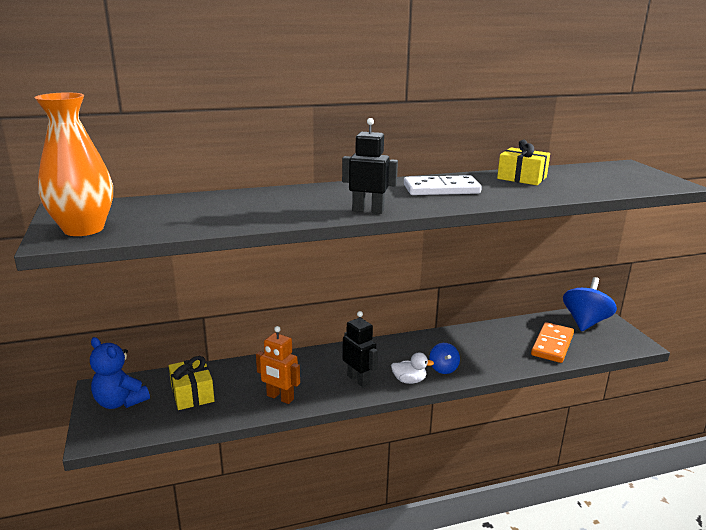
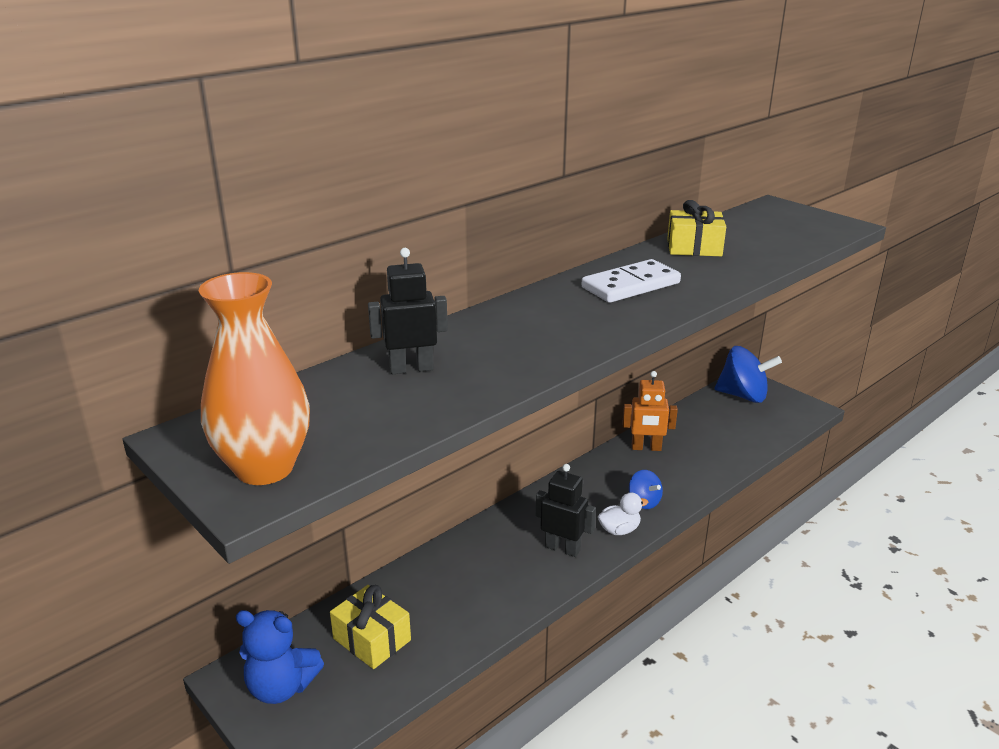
camera: 25 degrees left, 5 degrees up
orange robot [256,326,300,404] -> orange robot moved to [622,371,678,451]
black robot [342,118,398,214] -> black robot moved to [368,248,448,374]
orange domino [531,322,574,363] -> none
blue spinning top [563,277,617,331] -> blue spinning top turned 105 degrees clockwise [715,346,782,403]

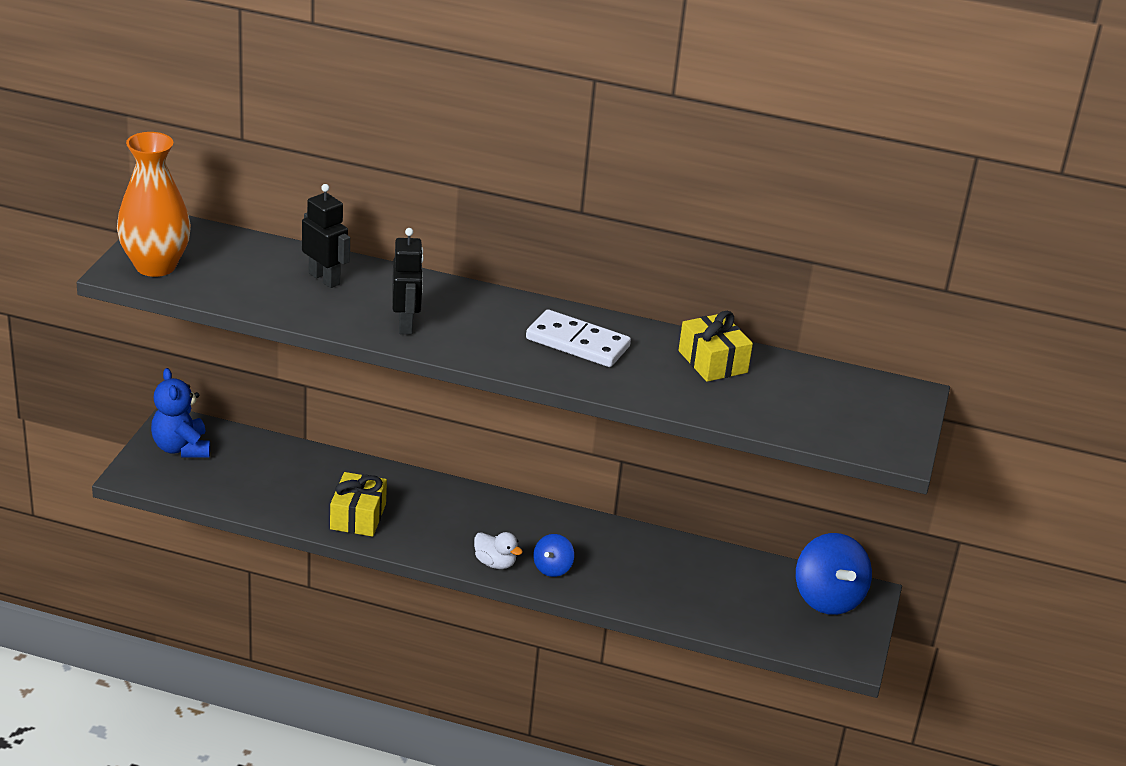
camera: 55 degrees right, 5 degrees up
yellow gift [330,585,411,669] -> yellow gift moved to [330,472,387,537]
black robot [536,464,596,557] -> black robot moved to [392,228,424,334]
orange robot [622,371,678,451] -> none

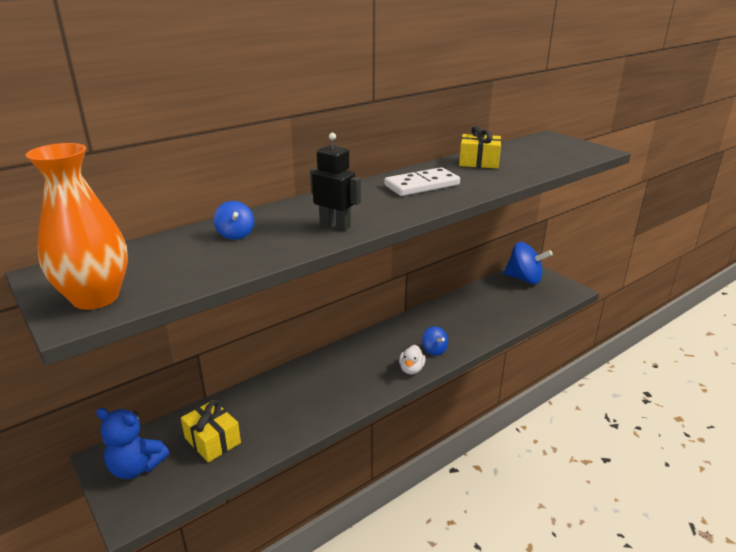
camera: 50 degrees left, 5 degrees down
black robot [302,184,350,288] -> blue spinning top [213,201,254,240]
yellow gift [330,472,387,537] -> yellow gift moved to [181,400,241,463]
white duck [474,532,523,569] -> white duck turned 120 degrees clockwise [399,345,425,374]

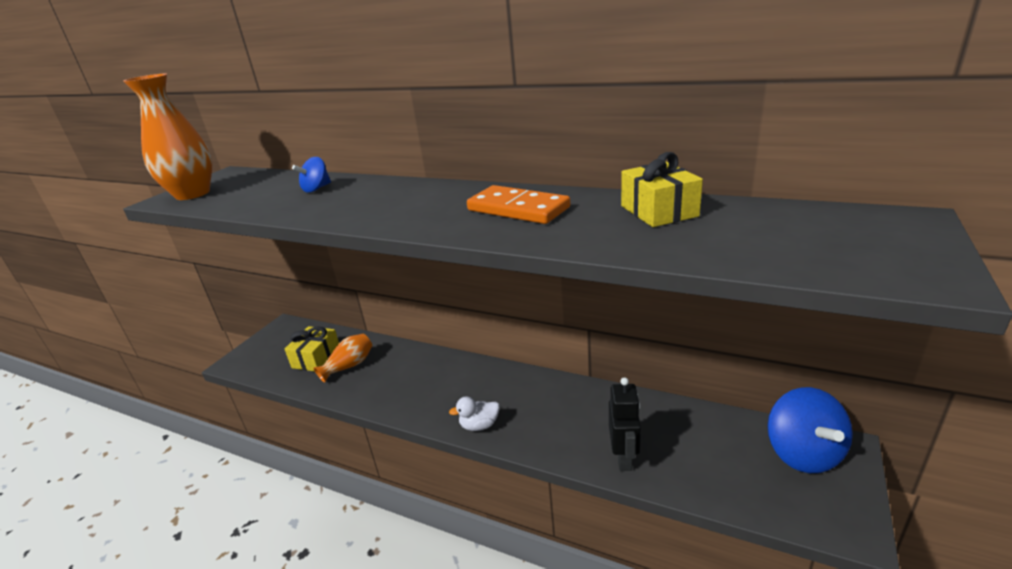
camera: 65 degrees right, 0 degrees up
blue teddy bear [96,408,169,479] -> none
black robot [310,133,361,230] -> black robot moved to [609,377,641,471]
white domino [384,167,460,196] -> orange domino [467,185,571,224]
blue spinning top [422,326,448,356] -> none
none -> orange vase [313,334,372,383]

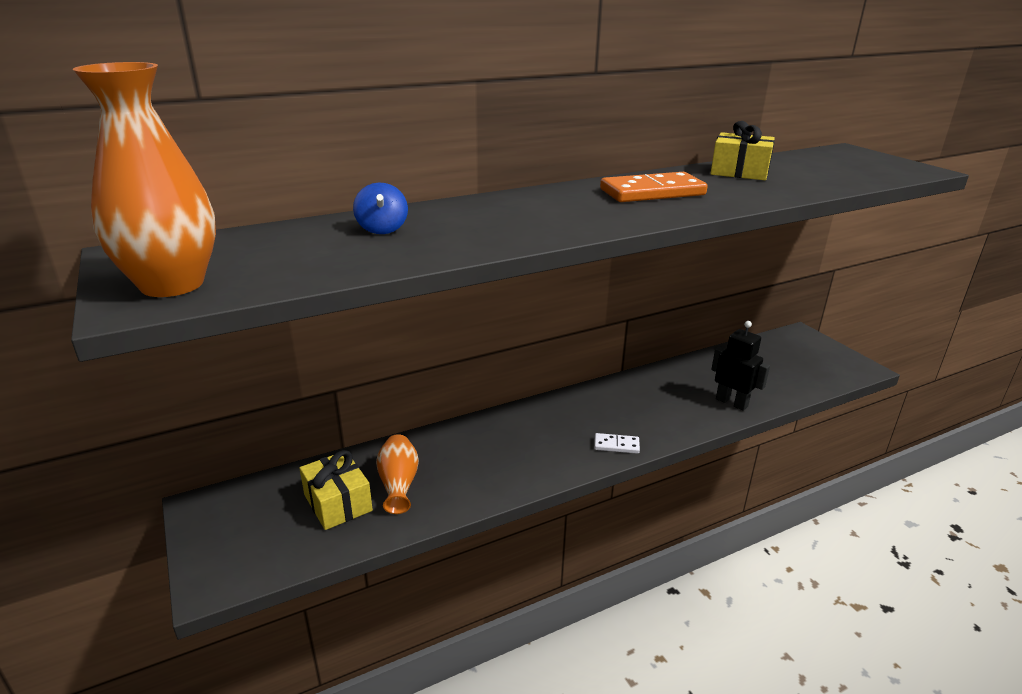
camera: 55 degrees left, 0 degrees up
white duck [449,396,499,431] -> white domino [594,433,640,454]
blue spinning top [767,387,853,473] -> none

